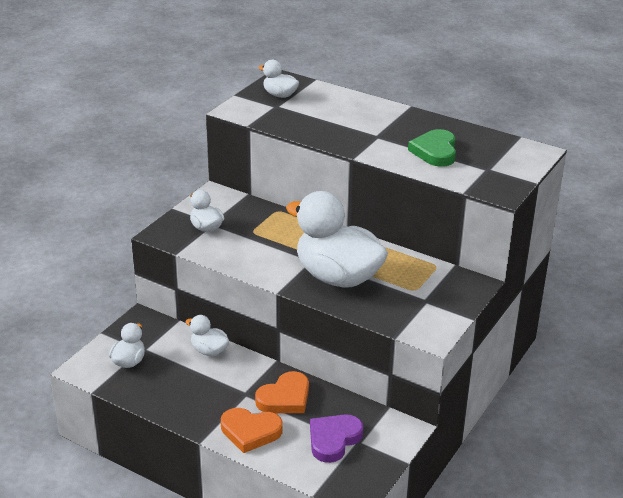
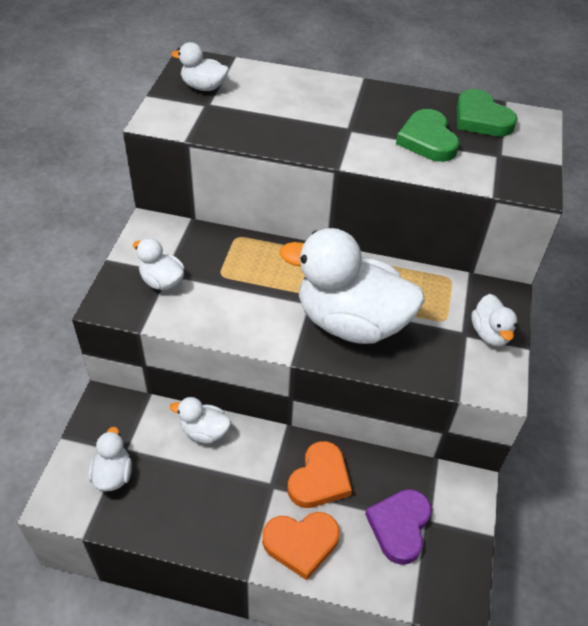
camera: 20 degrees left, 15 degrees up
none -> green heart [457,89,518,136]
none -> white duck [472,294,517,347]

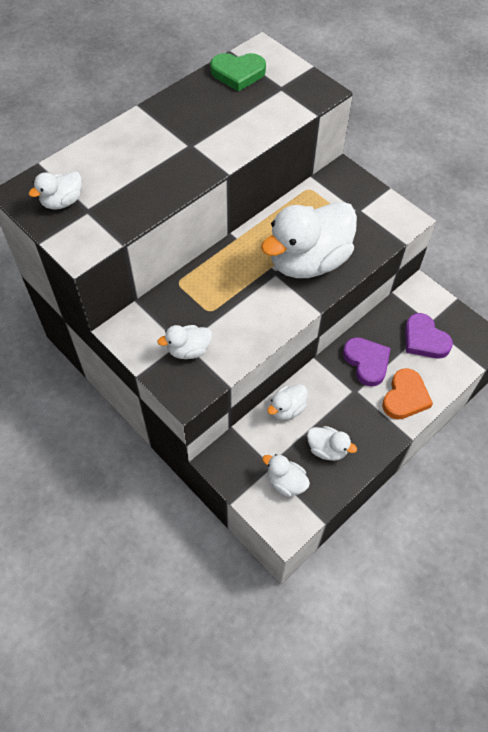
camera: 55 degrees left, 10 degrees up
orange heart [288,441,352,508] -> purple heart [343,337,391,387]
green heart [396,109,460,162] -> none
white duck [472,294,517,347] -> white duck moved to [307,426,357,461]

